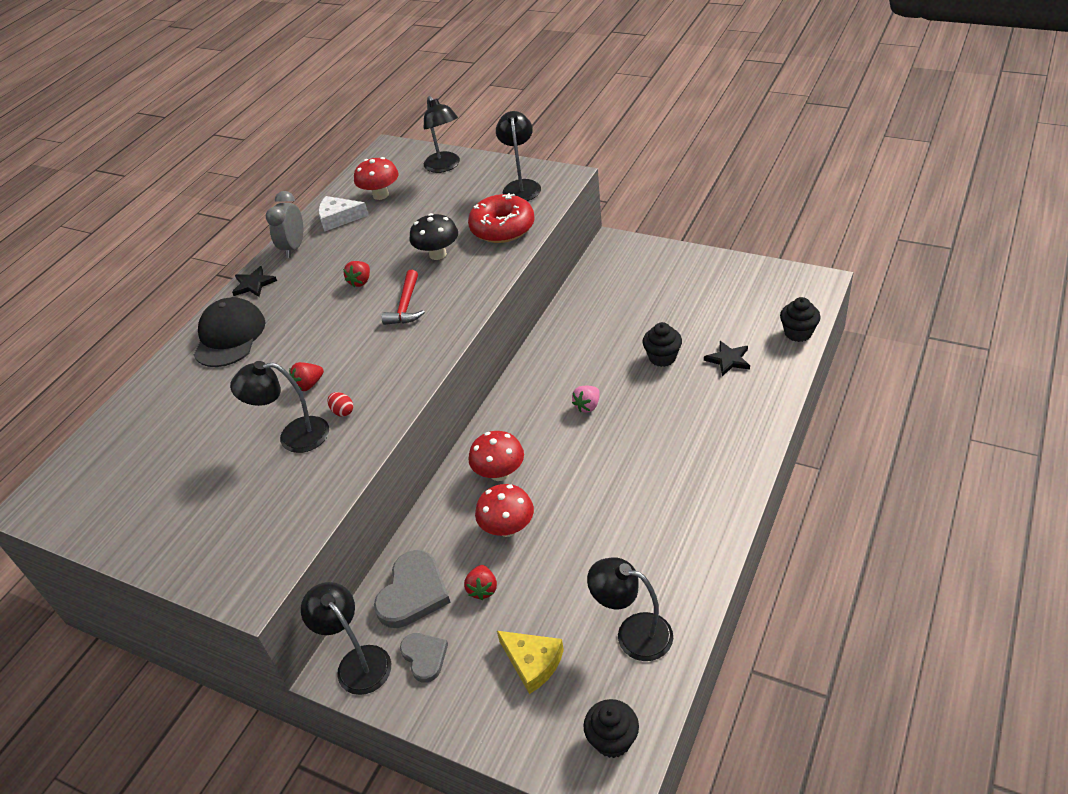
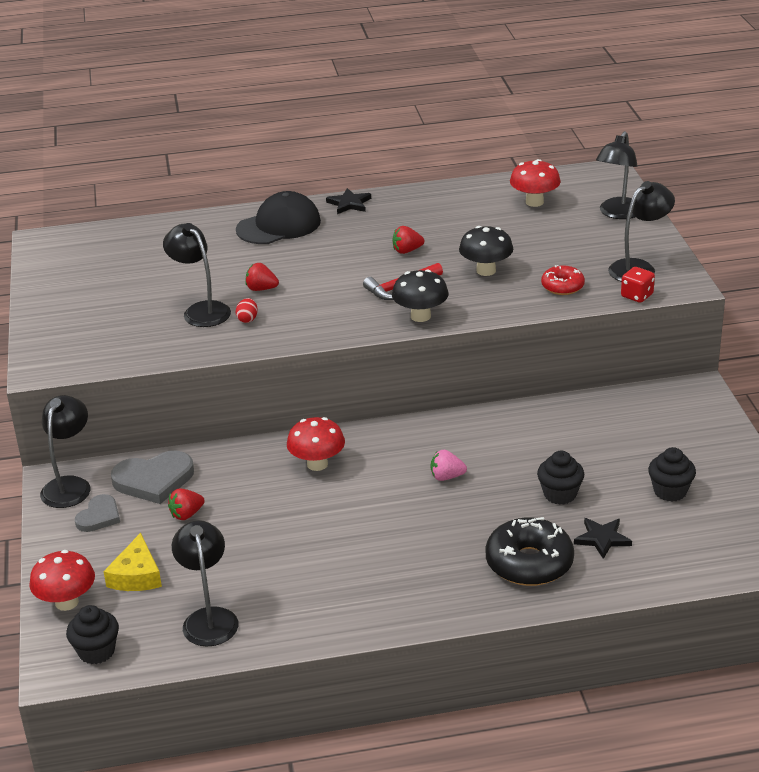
camera: 50 degrees right, 10 degrees down
grey clock [266,191,303,258] -> none
white cheese [318,196,368,231] -> none
red donut [468,193,535,243] -> red donut [541,265,585,295], size x0.57
red mushroom [475,484,534,537] -> red mushroom moved to [29,550,95,611]
black cupcake [780,297,821,342] -> black cupcake moved to [648,447,696,502]
none -> black mushroom [392,269,449,322]
none -> black donut [485,517,574,586]
none -> red dice [621,267,655,303]

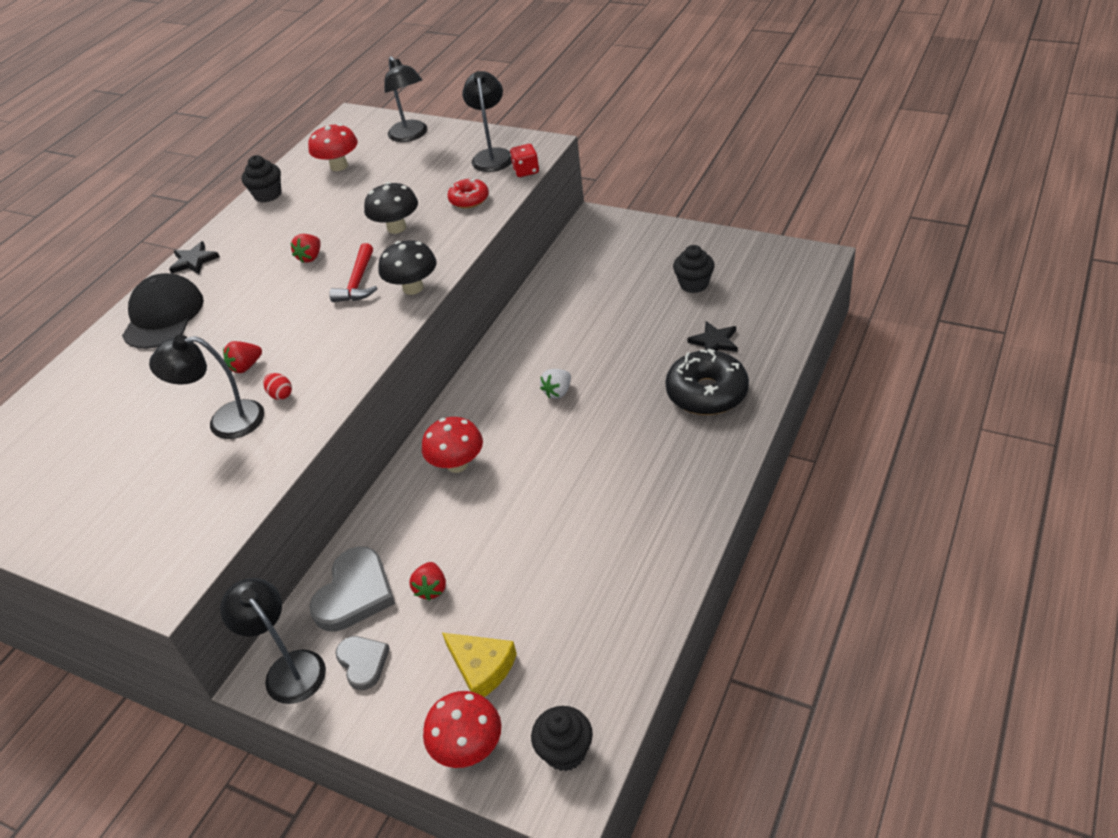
camera: 50 degrees left, 10 degrees up
black lamp [172,520,238,646] -> none
pink strawberry [431,450,467,481] -> white strawberry [540,369,571,399]
black cupcake [537,451,584,505] -> black cupcake moved to [242,155,281,202]

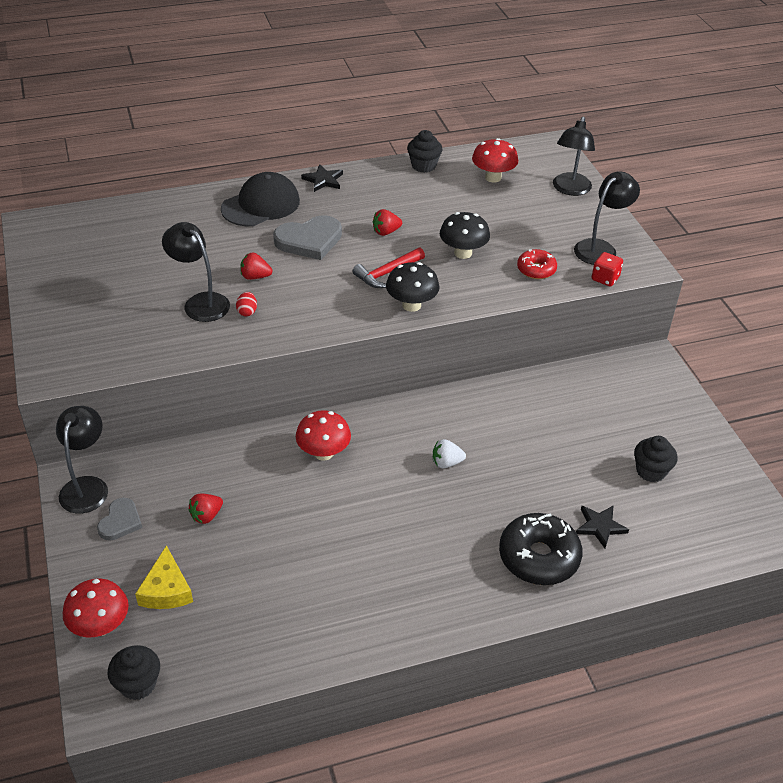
camera: 40 degrees right, 0 degrees up
grey heart [309,547,395,632] -> grey heart moved to [273,215,342,260]

